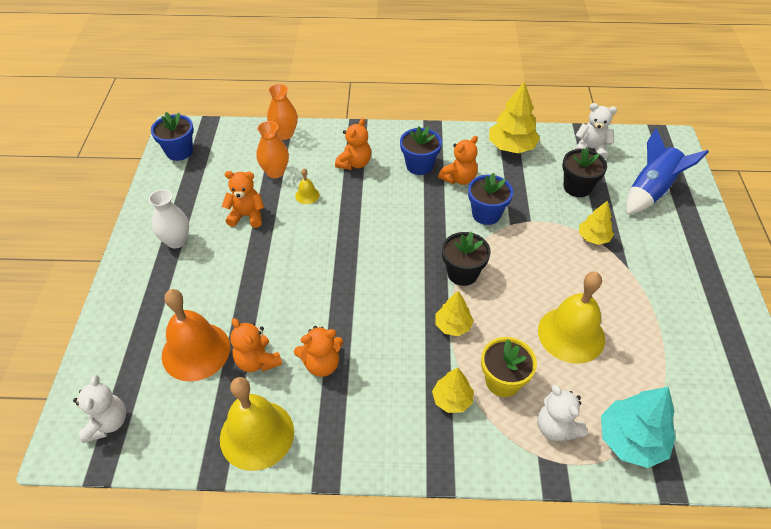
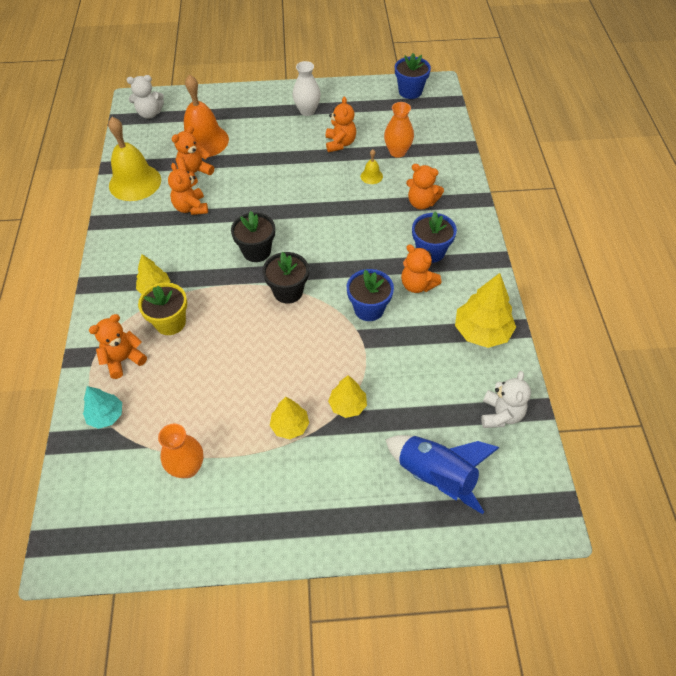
camera: 85 degrees right, 5 degrees up
orange vase [267,84,298,140] -> orange vase moved to [158,424,203,478]
yellow tree [435,291,474,336] -> yellow tree moved to [270,397,309,439]
white teddy bear [537,385,588,441] -> orange teddy bear [89,314,147,379]
yellow bell [538,272,605,364] -> none
black flower pot [562,148,607,197] -> black flower pot moved to [231,211,275,262]
turquoise tree [601,387,676,468] -> turquoise tree [83,386,122,429], size x0.60

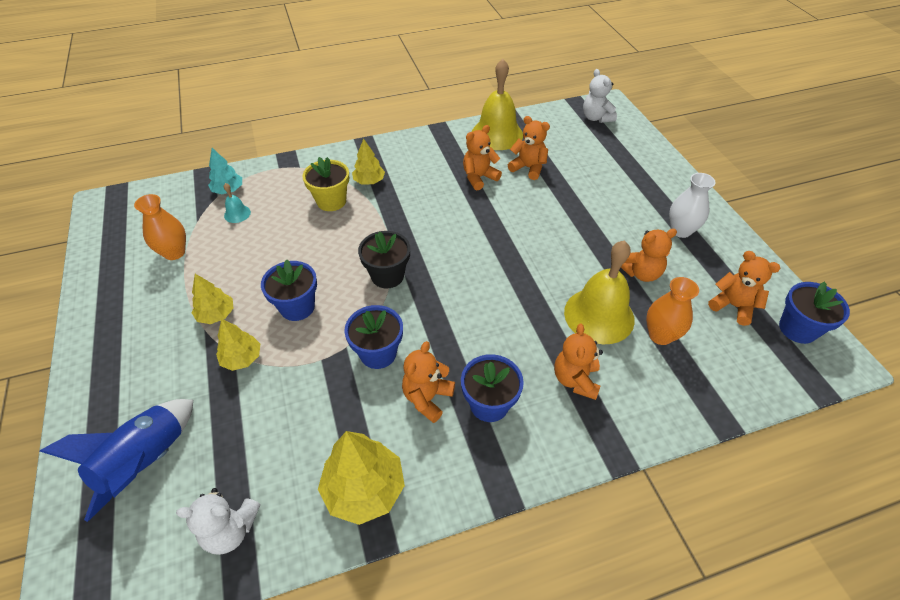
camera: 75 degrees right, 5 degrees down
orange teddy bear [89,314,147,379] -> orange teddy bear moved to [708,251,780,326]
orange bell [184,74,229,157] -> none
black flower pot [231,211,275,262] -> none
yellow bell [361,149,383,184] -> yellow bell [564,240,635,344], size x2.30
none -> turquoise bell [224,183,251,223]
none -> blue flower pot [261,260,317,321]

